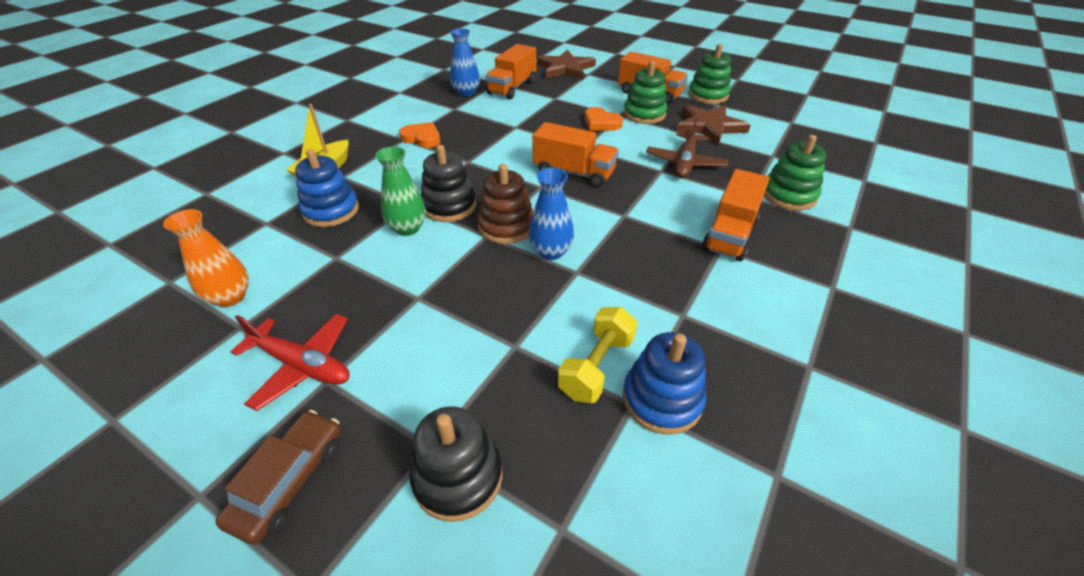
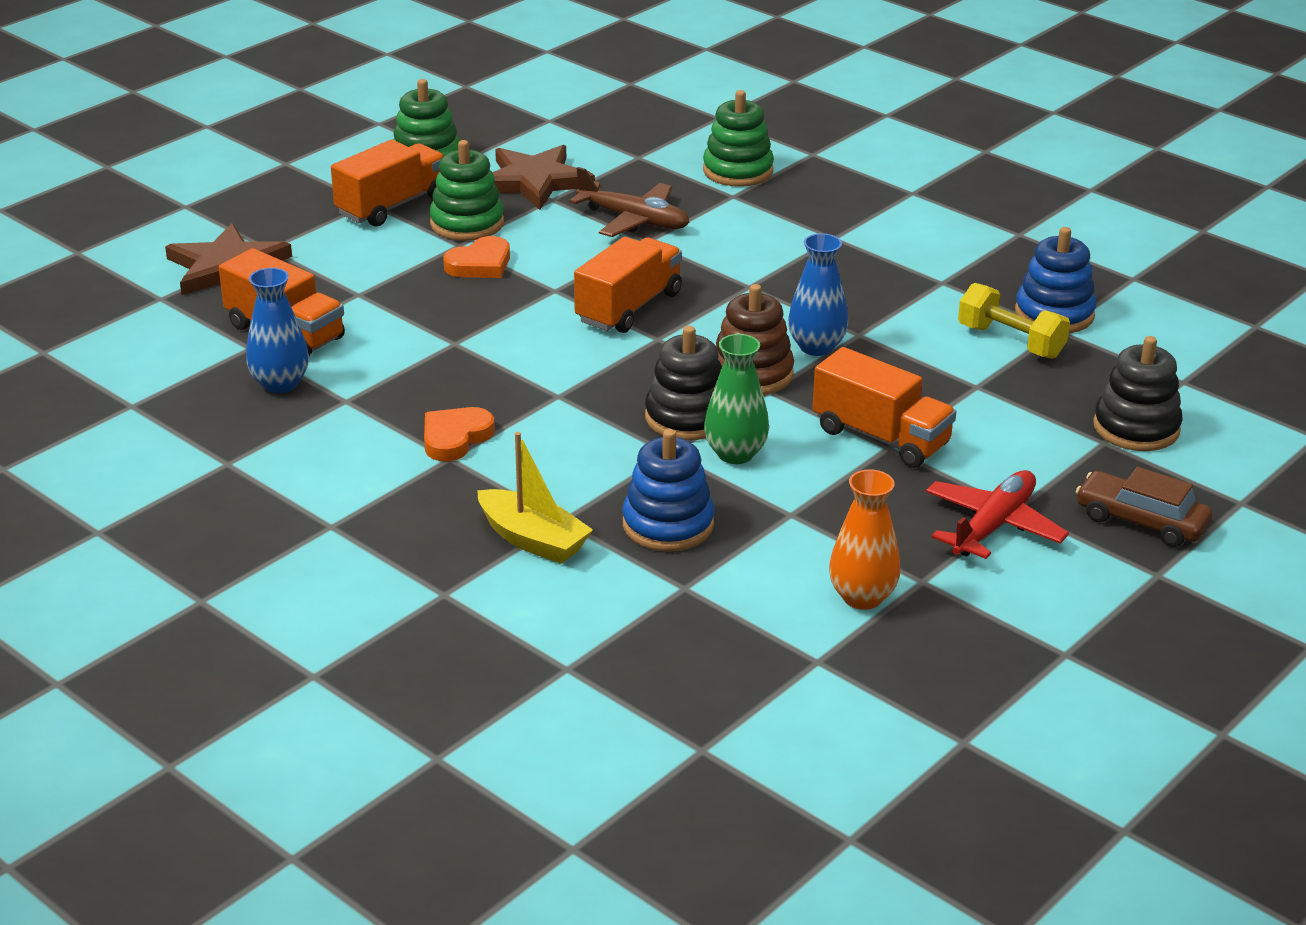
camera: 80 degrees left, 10 degrees down
orange truck [702,169,769,261] -> orange truck moved to [812,347,956,468]

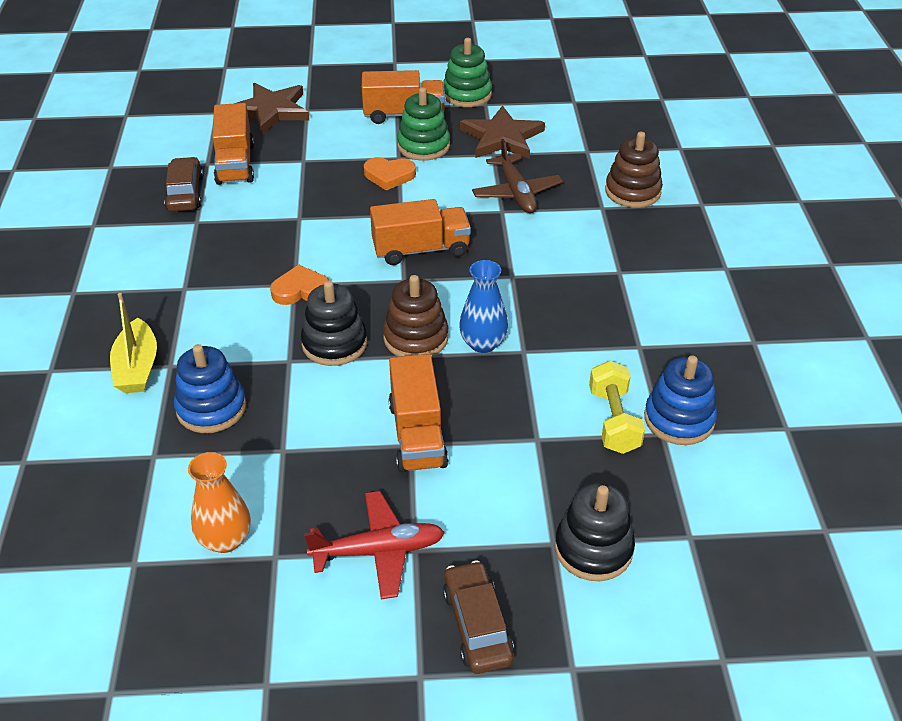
camera: 45 degrees right, 10 degrees up
blue vase [246,268,309,393] -> brown car [164,157,203,212]
orange heart [424,407,495,461] -> orange heart moved to [270,265,329,305]
green stacking toy [703,90,774,187] -> brown stacking toy [605,132,663,208]
green vase [704,334,769,464] -> none

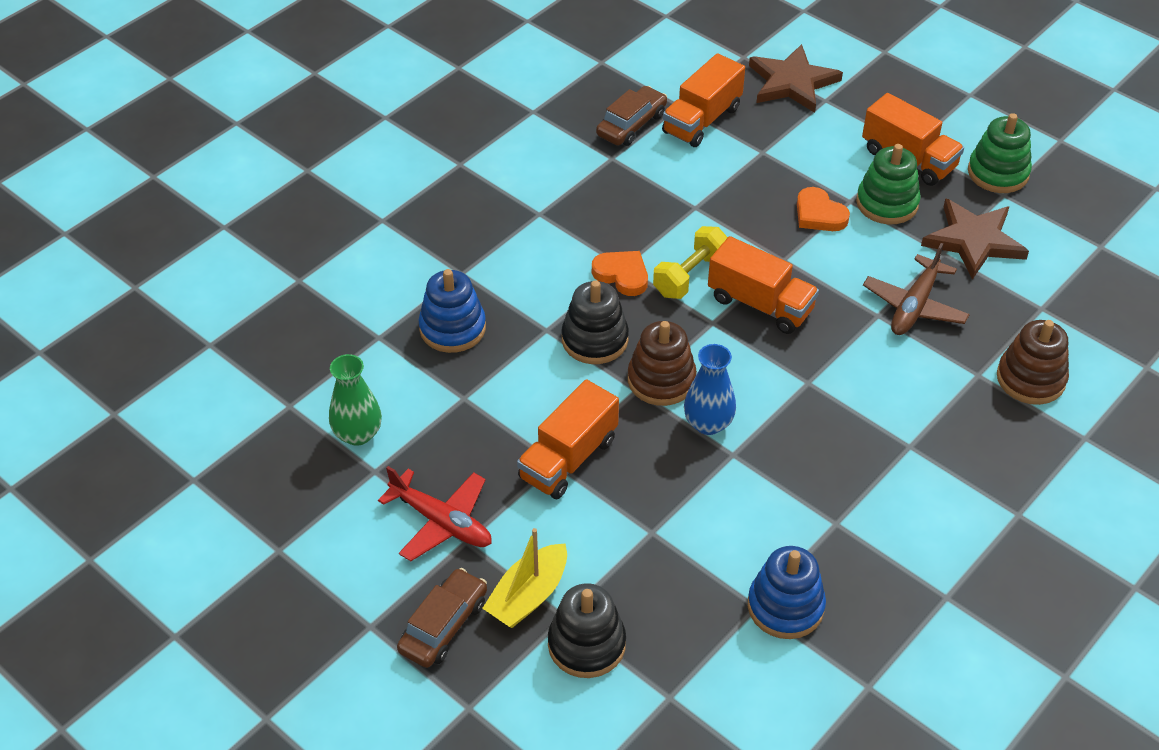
camera: 45 degrees right, 5 degrees up
yellow boat [110,293,157,393] -> yellow boat moved to [482,528,567,628]
orange vase [188,452,251,553] -> green vase [329,354,382,446]
yellow dumbbell [589,361,645,454] -> yellow dumbbell moved to [653,226,728,299]

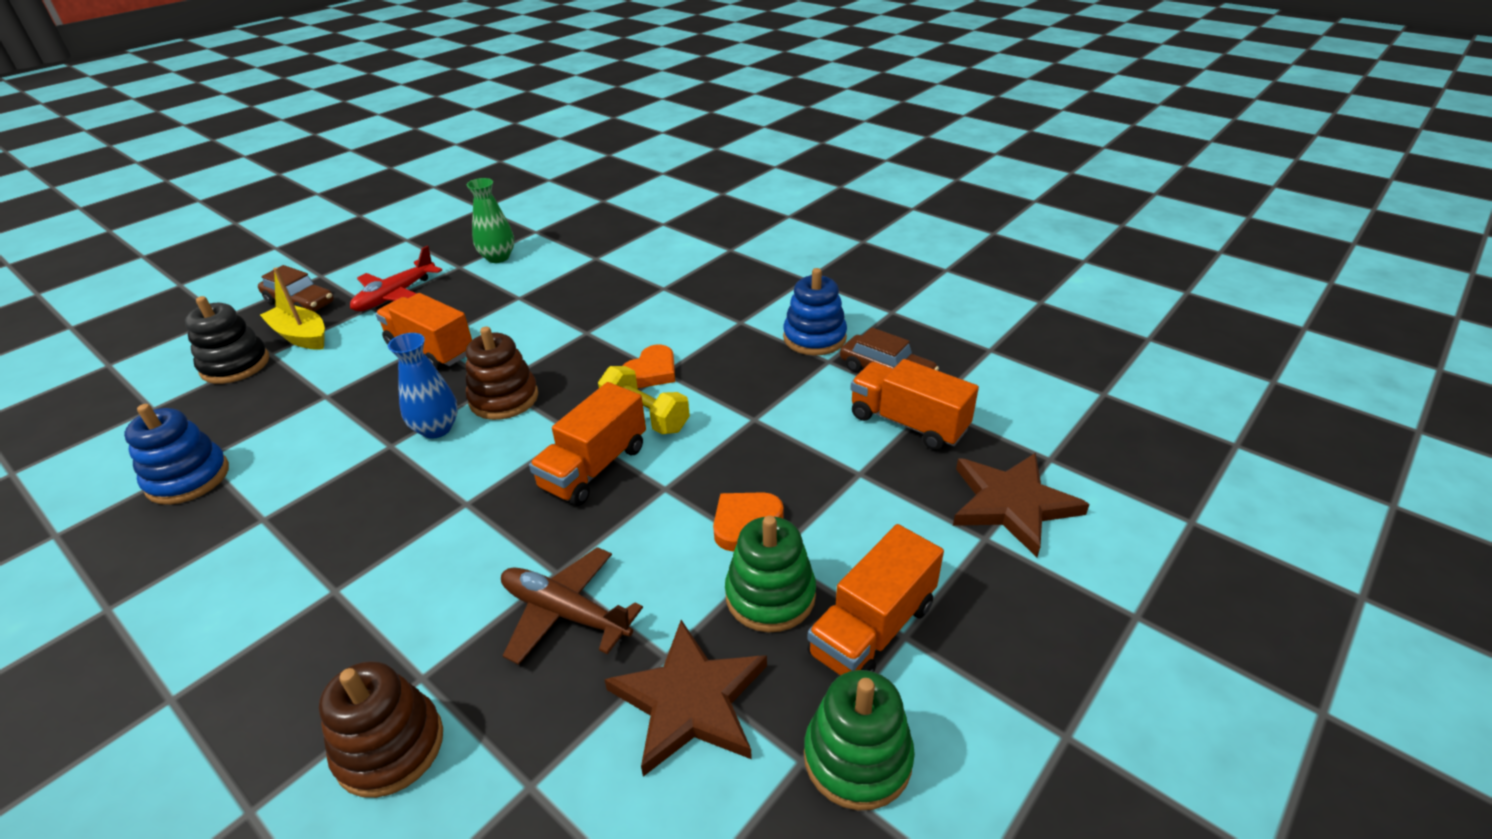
camera: 90 degrees right, 10 degrees down
blue stacking toy [418,269,486,353] -> blue stacking toy moved to [783,268,847,355]
black stacking toy [561,280,629,364] -> none

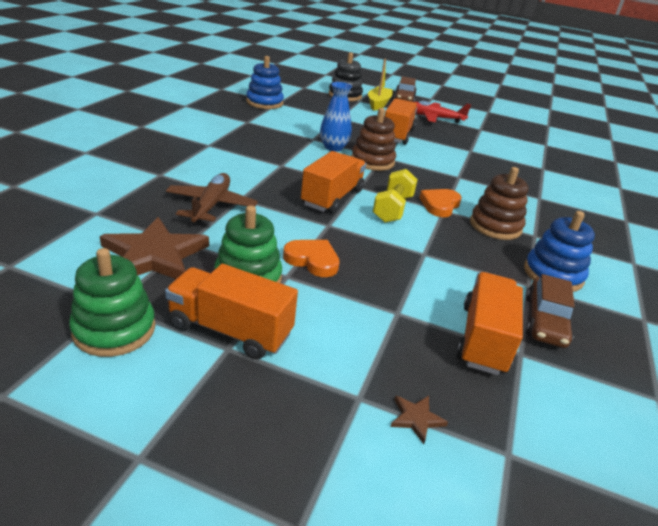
camera: 65 degrees right, 5 degrees down
brown stacking toy [319,661,443,798] -> brown stacking toy moved to [470,167,529,240]
green vase [467,178,514,263] -> none
orange truck [529,382,646,506] -> orange truck turned 105 degrees clockwise [301,151,366,214]
orange heart [623,345,675,388] -> orange heart turned 105 degrees clockwise [419,189,462,217]
brown star [953,453,1090,557] -> brown star [390,396,448,444], size x0.41

